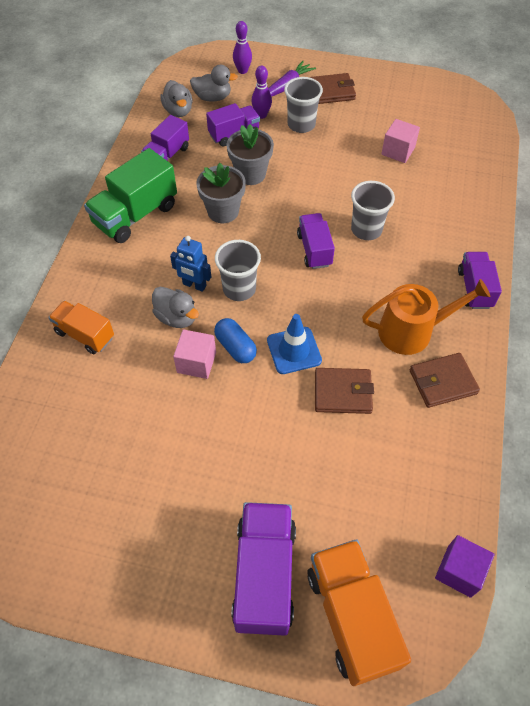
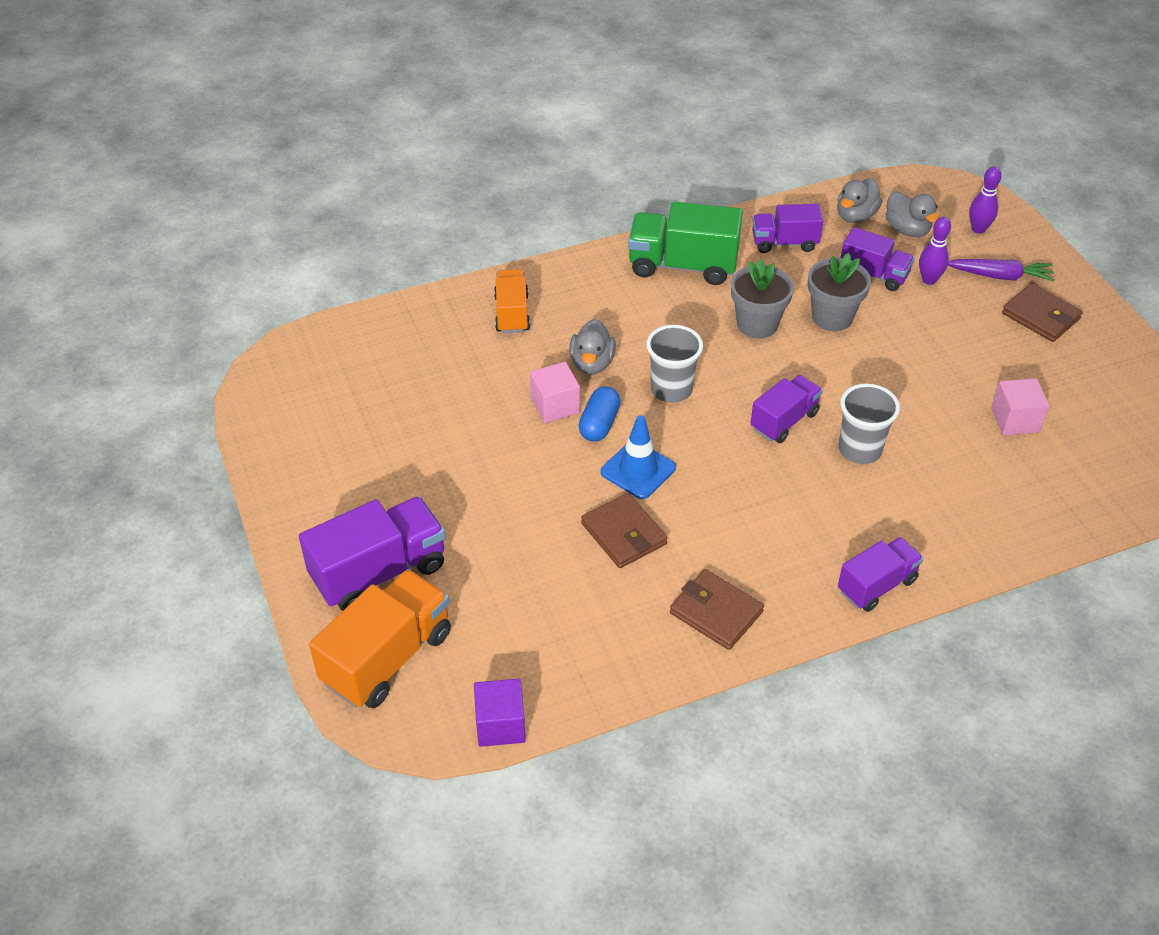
camera: 55 degrees right, 10 degrees down
blue robot [170,236,211,292] -> none
grey cup [284,77,323,133] -> none
orange watering can [362,279,490,355] -> none

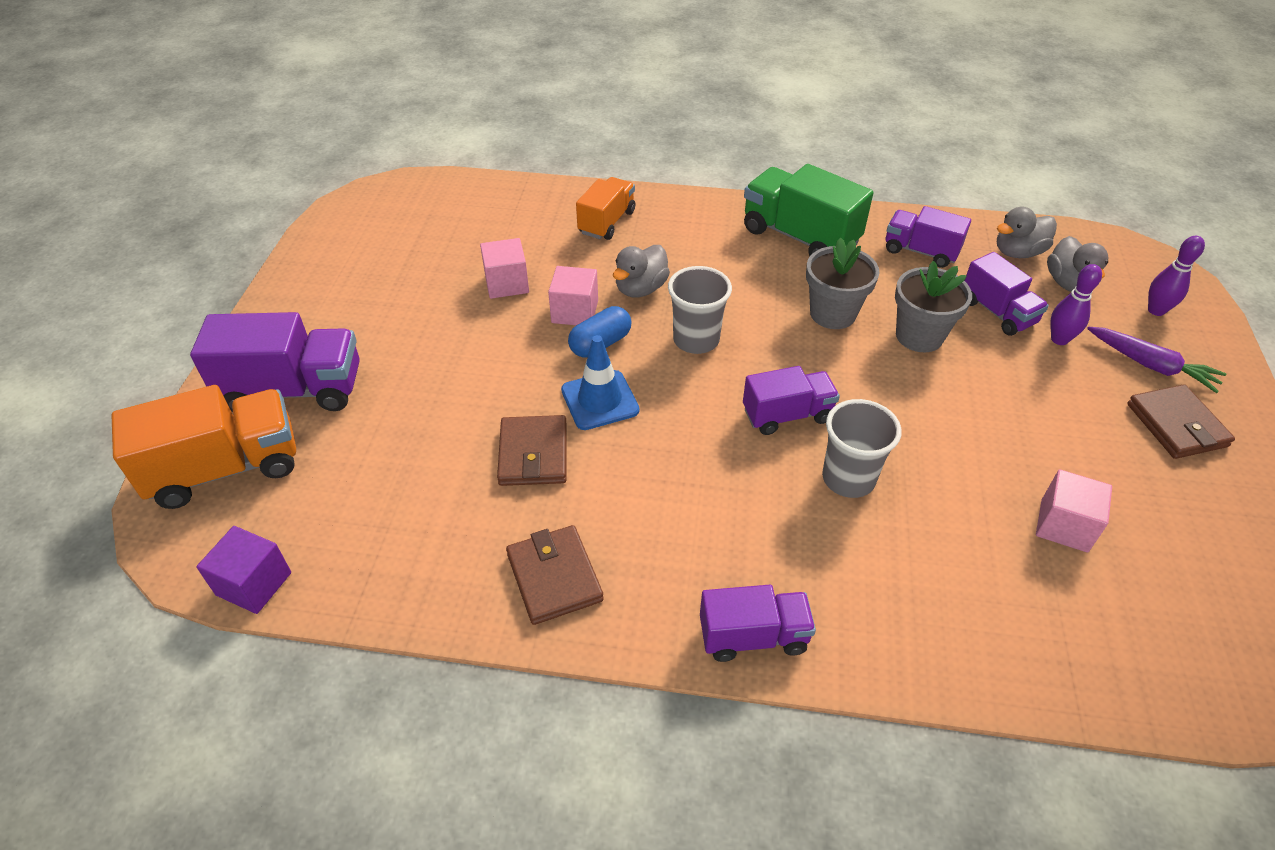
camera: 30 degrees right, 0 degrees up
none -> pink cube [480,238,529,299]

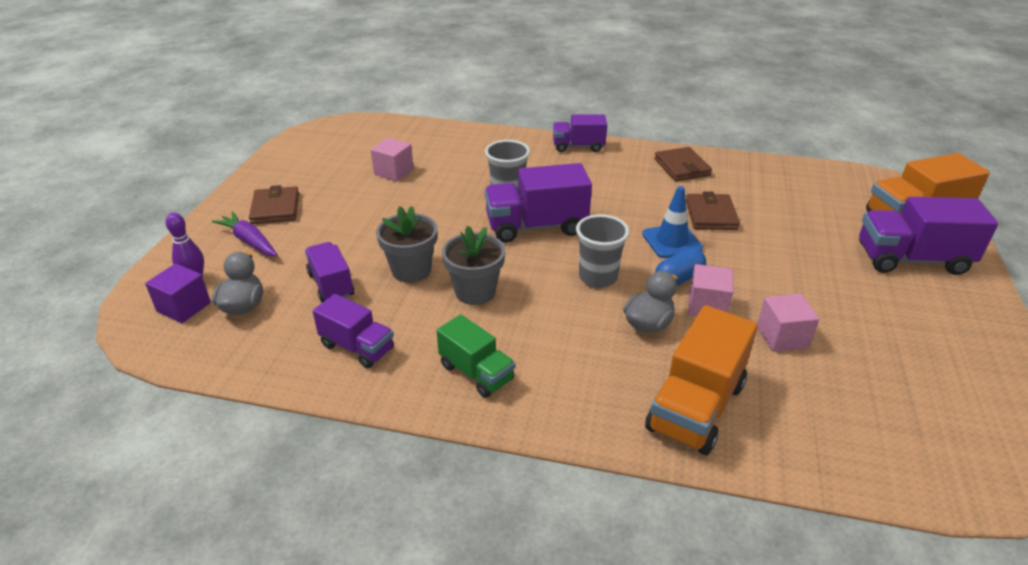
camera: 175 degrees left, 10 degrees down
purple cube [196,526,291,614] -> purple cube moved to [145,263,211,323]
orange truck [576,177,635,240] -> orange truck [645,305,758,455], size x1.60
purple truck [743,366,840,435] -> purple truck [485,163,592,242], size x1.60
green truck [744,164,873,256] -> green truck [437,314,515,398], size x0.62
grey duck [997,207,1057,258] -> none
purple bowling pin [1050,264,1102,345] -> none

